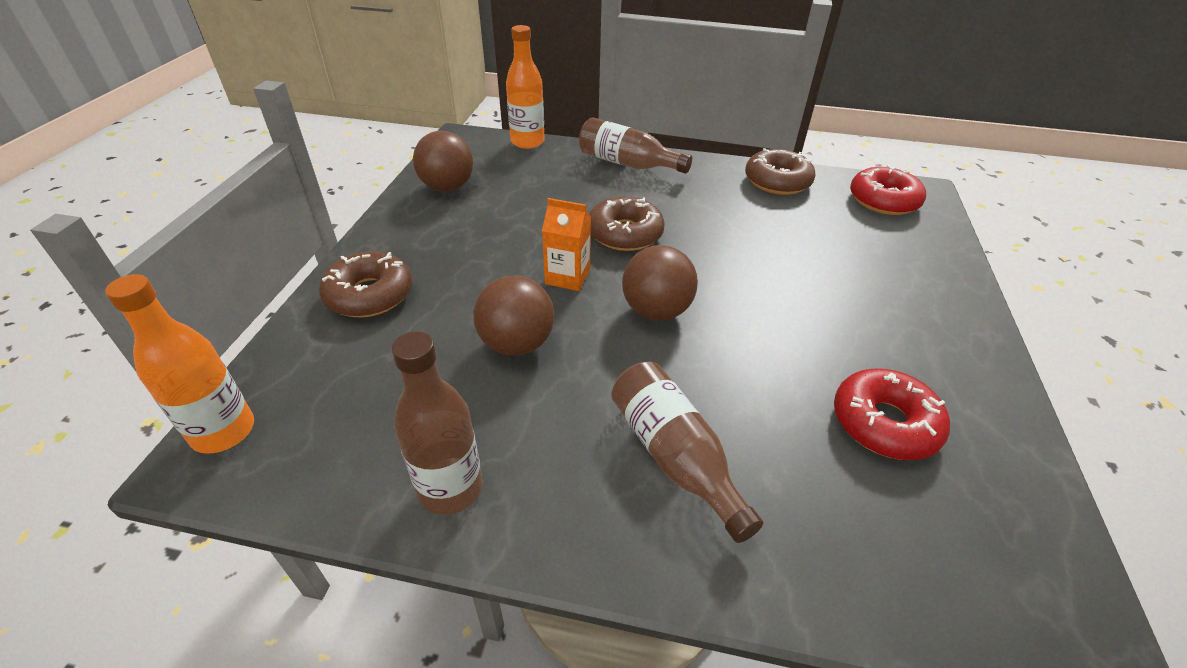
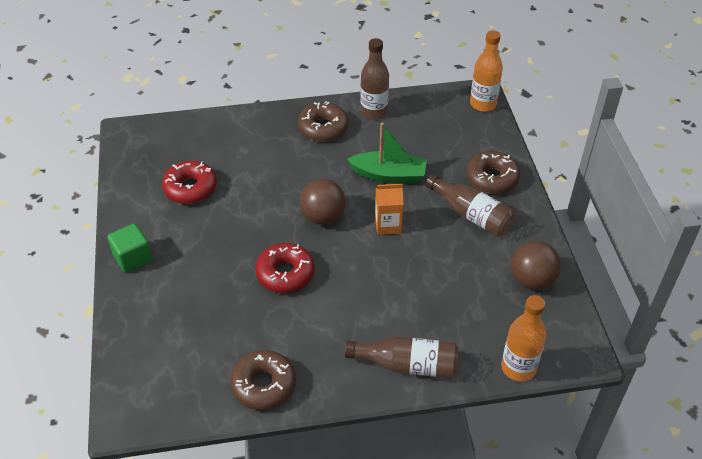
camera: 160 degrees right, 5 degrees up
brown ball [473,275,554,356] -> green boat [347,123,427,183]
brown donut [589,196,665,251] -> brown donut moved to [298,101,348,142]
brown bottle [611,362,763,543] -> brown bottle moved to [426,174,516,237]
red donut [850,165,926,215] -> red donut moved to [255,243,315,293]
none -> green cube [107,223,152,273]

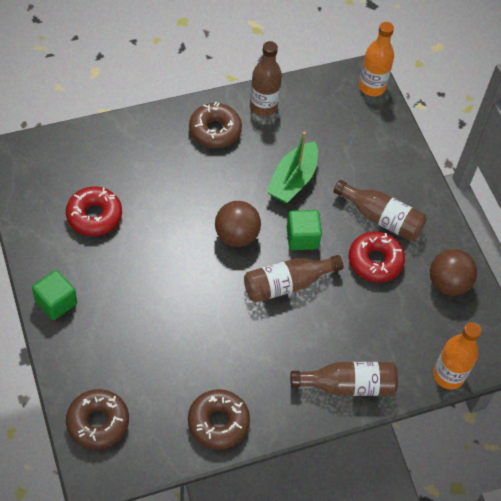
camera: 15 degrees left, 10 degrees up
red donut [255,243,315,293] -> red donut moved to [349,231,405,283]
green boat [347,123,427,183] -> green boat turned 120 degrees clockwise [266,132,318,204]
orange carton [375,184,404,235] -> green cube [287,210,322,250]
brown donut [466,151,520,194] -> brown donut moved to [66,389,129,450]
none -> brown bottle [244,255,343,303]

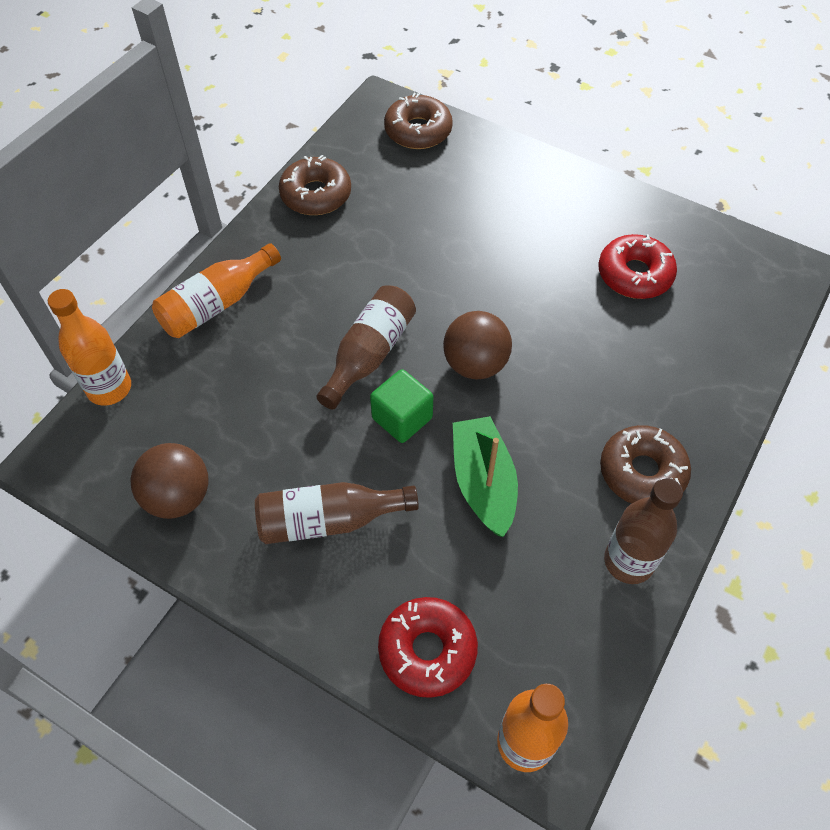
camera: 145 degrees right, 0 degrees up
green cube [32,270,77,320] -> none
brown bottle [290,362,398,396] -> orange bottle [152,243,281,338]
red donut [349,231,405,283] -> red donut moved to [378,597,478,698]

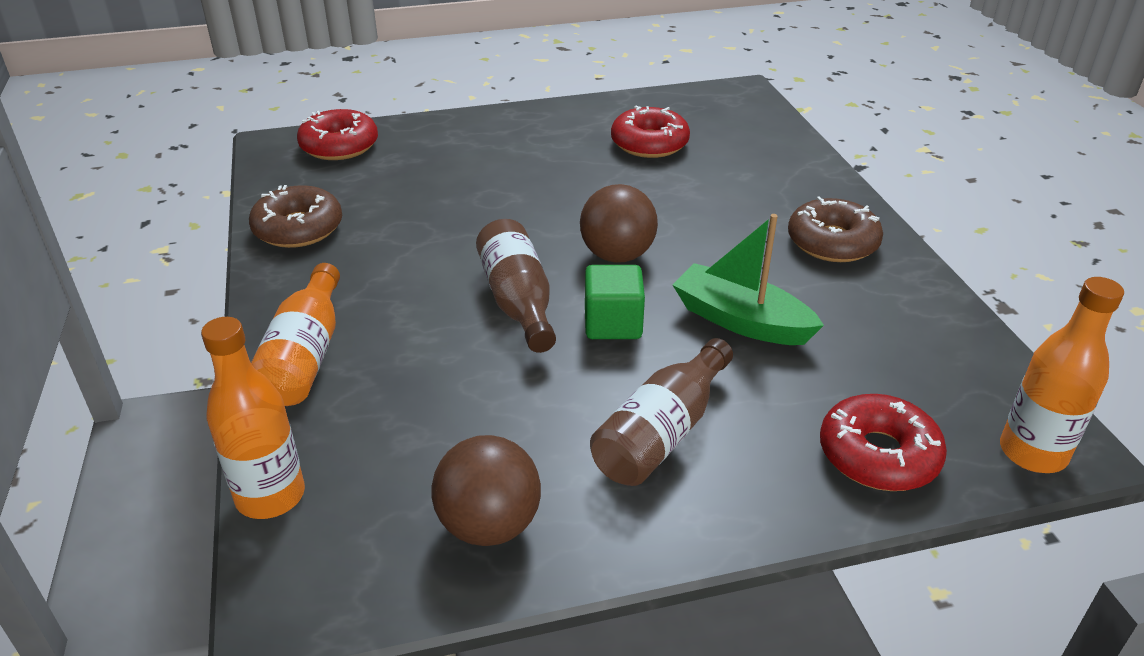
camera: 45 degrees left, 20 degrees down
brown donut [384,93,453,149] -> red donut [297,109,378,160]
brown bottle [604,478,683,584] -> none

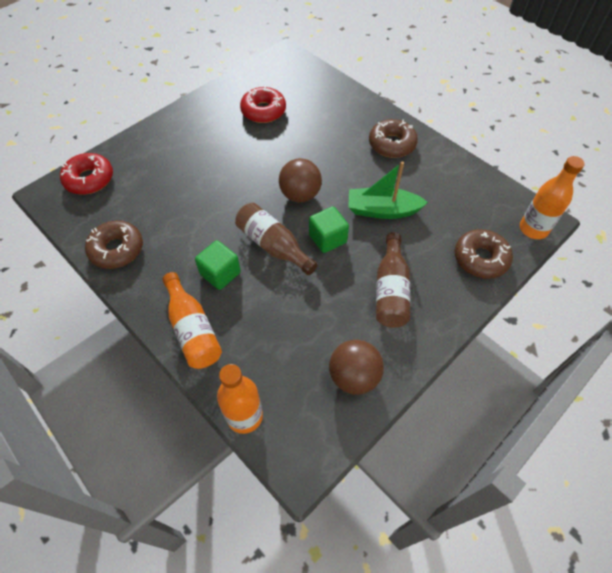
camera: 30 degrees left, 20 degrees up
red donut [820,394,947,491] -> brown donut [455,229,513,279]
none -> green cube [195,240,241,290]

